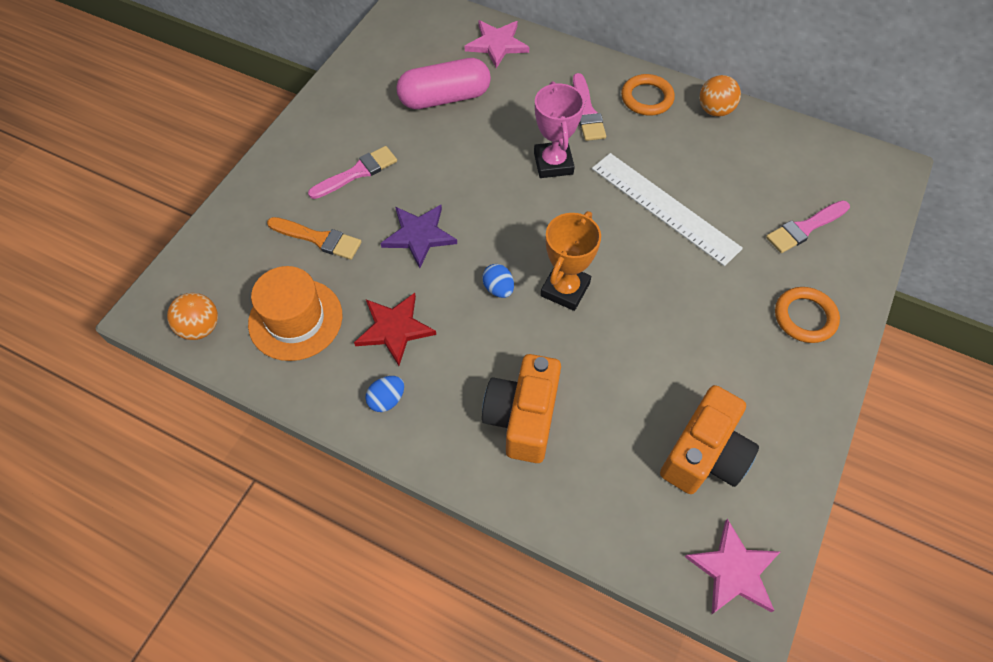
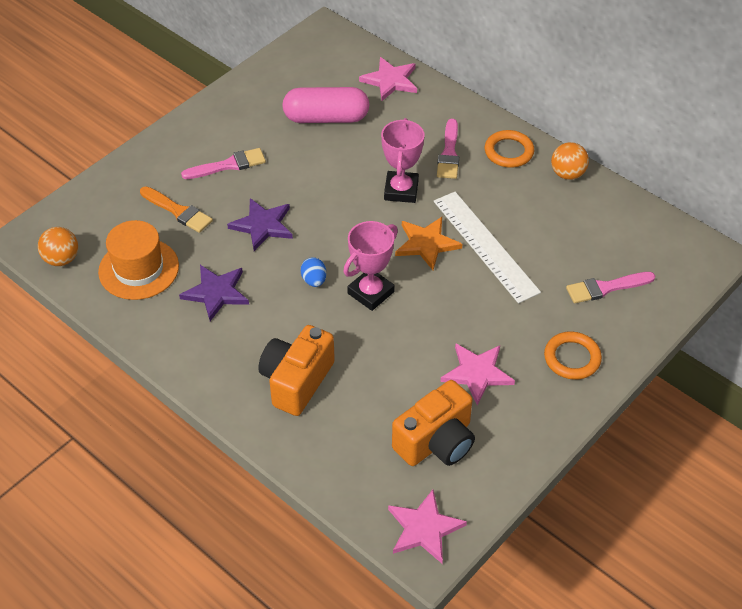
camera: 15 degrees right, 10 degrees down
red star [354,293,436,366] -> purple star [179,265,249,321]
blue egg [366,376,404,412] -> none
orange trophy [540,211,601,311] -> pink trophy [343,221,398,311]
none -> orange star [395,217,462,270]
none -> pink star [440,343,515,405]

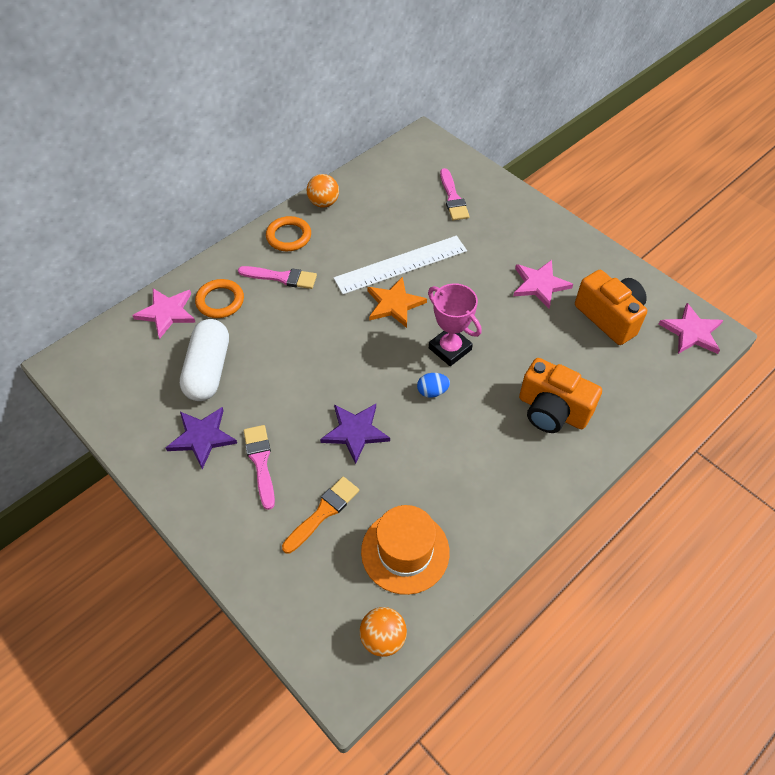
camera: 85 degrees left, 5 degrees up
purple star [179,265,249,321] -> purple star moved to [166,407,237,469]
pink capsule [282,87,369,123] -> white capsule [180,319,229,401]
pink trophy [381,118,424,203] -> none
orange ring [544,331,602,380] -> orange ring moved to [195,279,244,318]

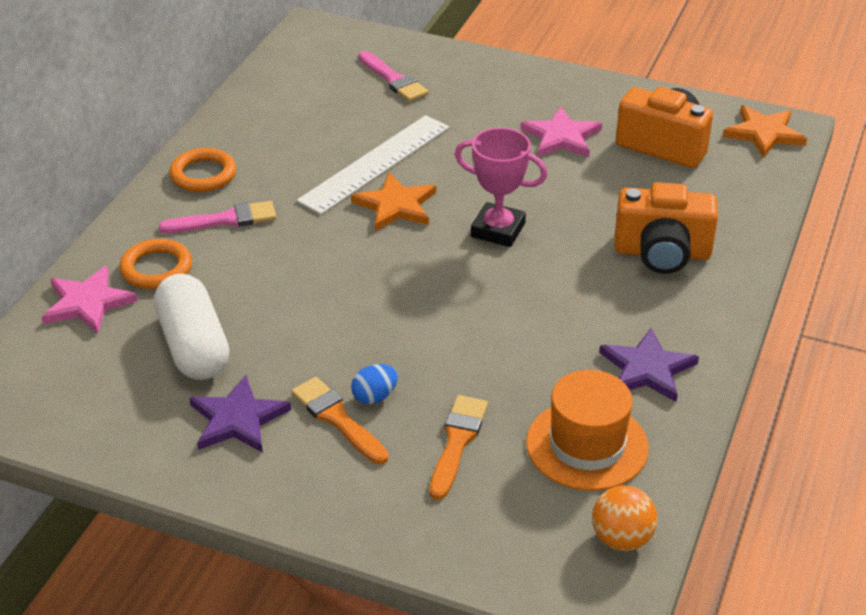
camera: 25 degrees left, 15 degrees down
pink brush [244,425,275,510] -> orange brush [291,377,389,464]
orange ball [307,174,339,208] -> none
purple star [320,404,390,464] -> purple star moved to [599,328,699,402]
blue egg [417,373,450,398] -> blue egg moved to [351,364,398,404]
pink star [659,303,723,354] -> orange star [723,105,807,158]

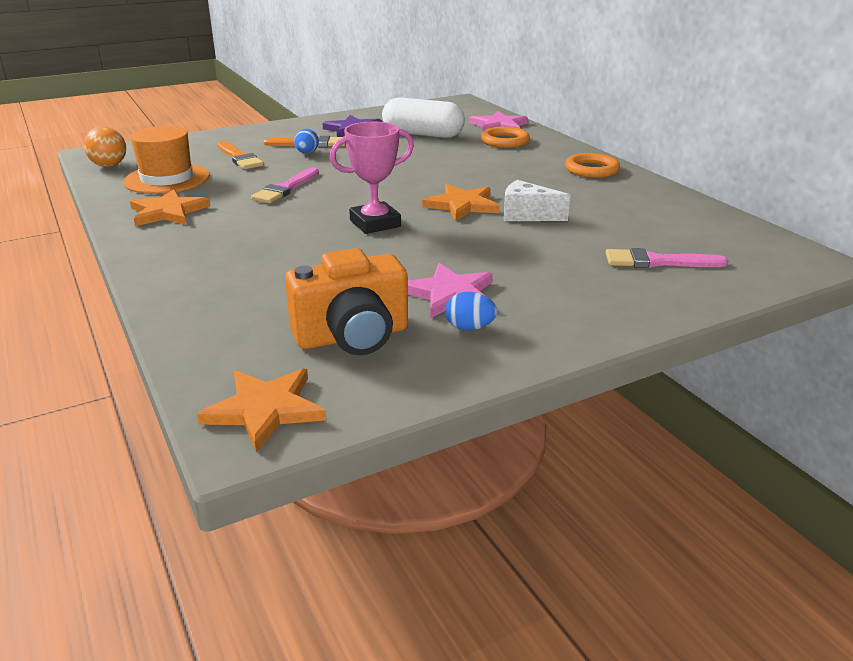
camera: 130 degrees right, 10 degrees down
pink brush [159,201,276,233] -> pink brush moved to [251,168,319,203]
white ruler [296,115,450,215] -> white cheese [504,180,570,221]
purple star [599,328,699,402] -> orange star [130,189,210,226]
orange camera [614,182,718,274] -> none
none -> blue egg [445,292,497,331]

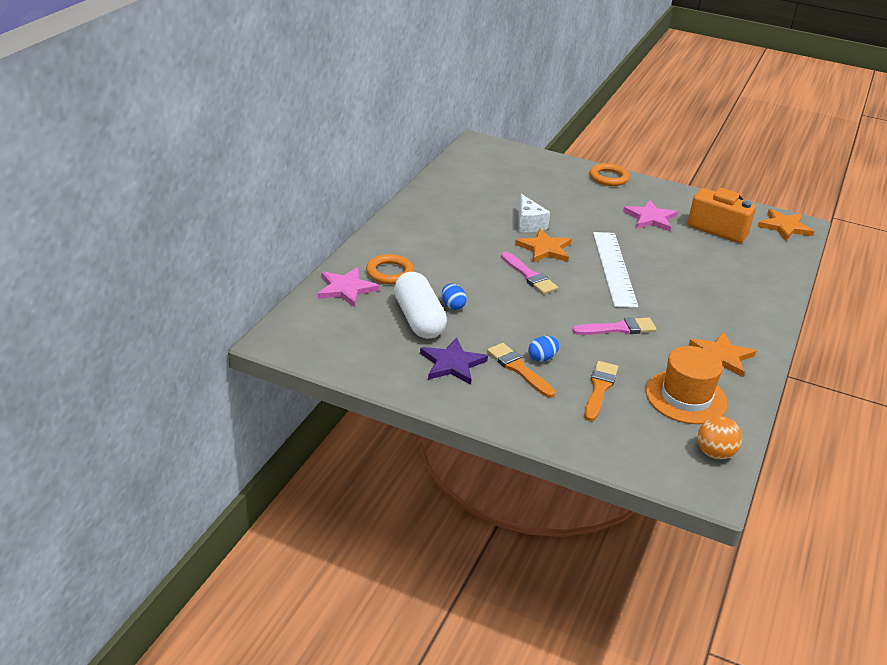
camera: 130 degrees left, 5 degrees up
pink trophy [330,122,414,234] -> white ruler [593,232,638,308]
blue egg [445,292,497,331] -> blue egg moved to [442,283,467,310]
orange ring [565,153,620,178] -> orange ring moved to [590,163,629,186]
pink brush [606,248,728,268] -> pink brush moved to [501,251,558,294]

